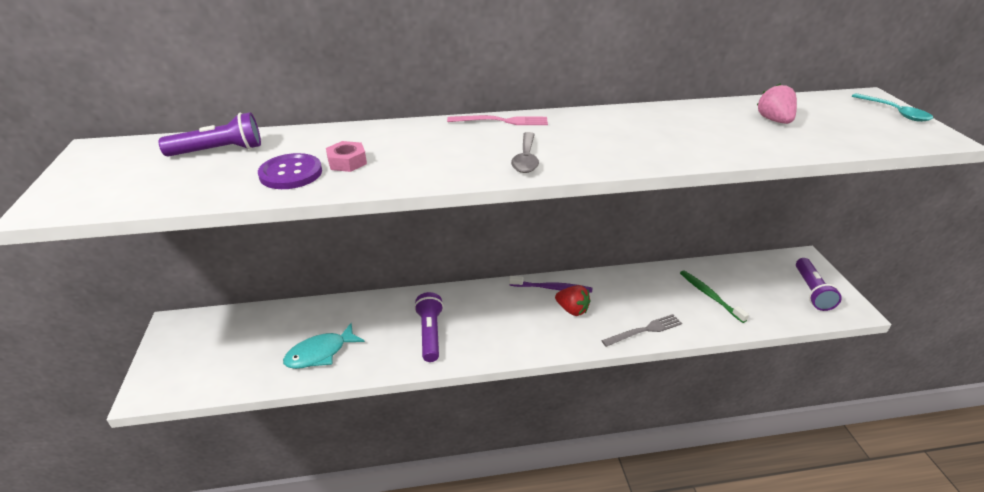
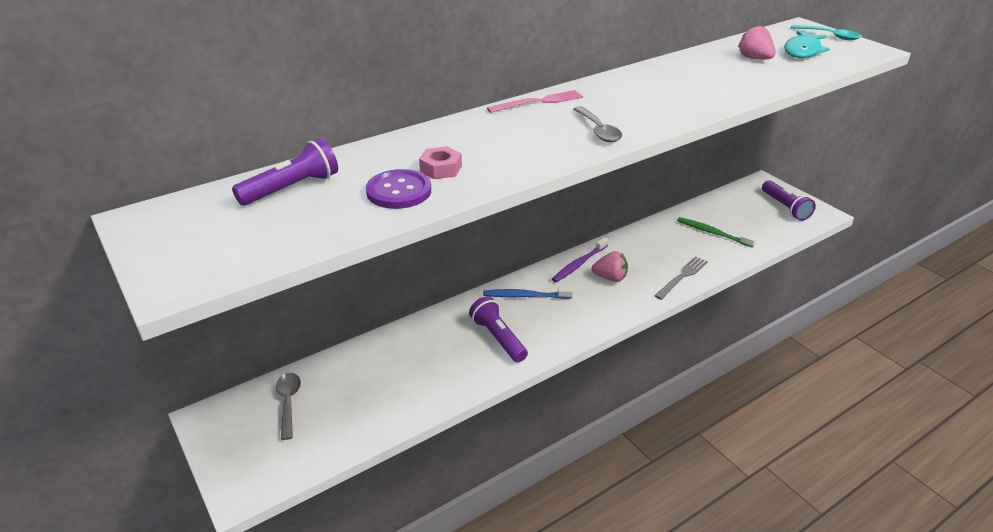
camera: 25 degrees left, 0 degrees up
turquoise fish [283,323,365,369] -> turquoise fish moved to [784,31,830,58]
purple toothbrush [509,276,592,293] -> purple toothbrush turned 150 degrees clockwise [552,237,608,282]
red strawberry [555,285,590,316] -> pink strawberry [592,251,628,282]
none -> grey spoon [276,373,301,440]
none -> blue toothbrush [483,287,573,299]

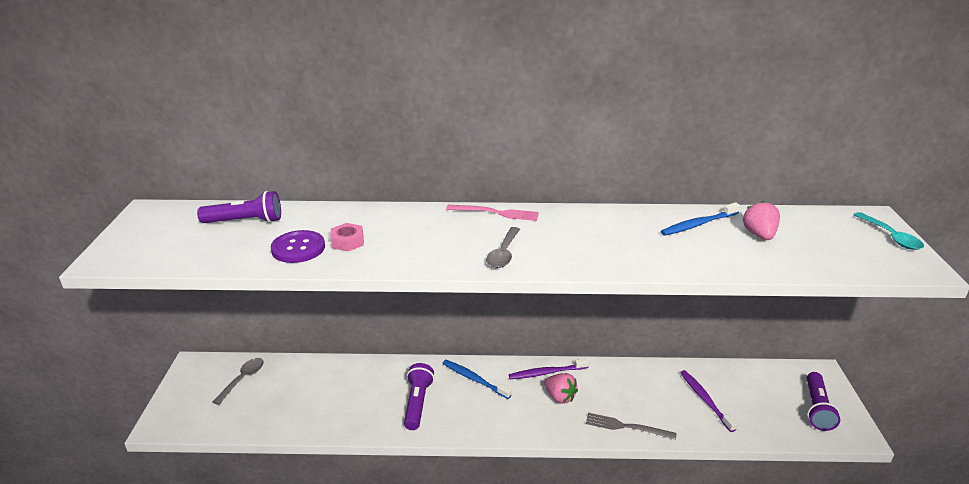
camera: 35 degrees right, 5 degrees down
grey fork [654,256,708,300] -> grey fork turned 150 degrees counterclockwise [586,413,677,440]
green toothbrush [677,217,756,248] -> purple toothbrush [680,370,737,432]
turquoise fish [784,31,830,58] -> none
none -> blue toothbrush [661,202,740,236]

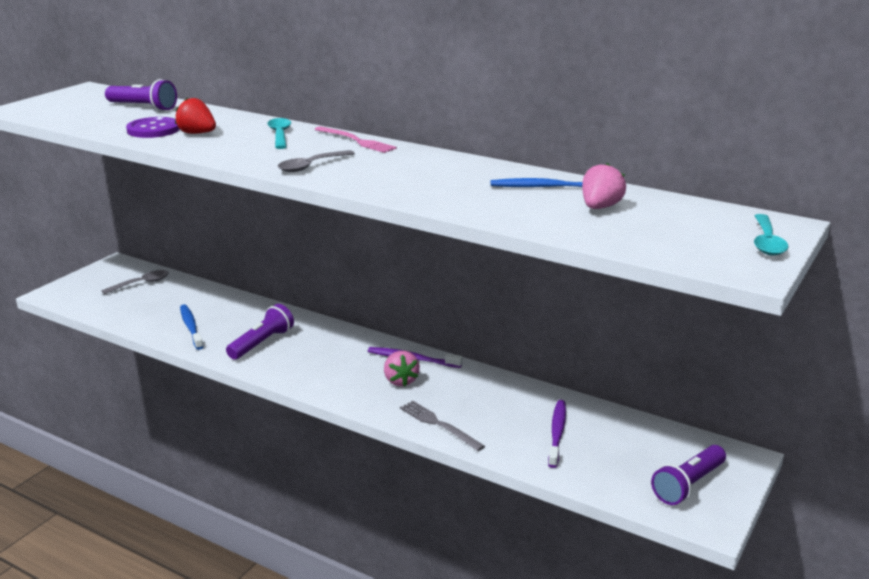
camera: 30 degrees right, 5 degrees down
pink nut [331,223,364,252] -> red strawberry [175,98,216,134]
blue toothbrush [443,360,512,399] -> blue toothbrush moved to [180,304,203,350]
none -> turquoise spoon [267,118,291,149]

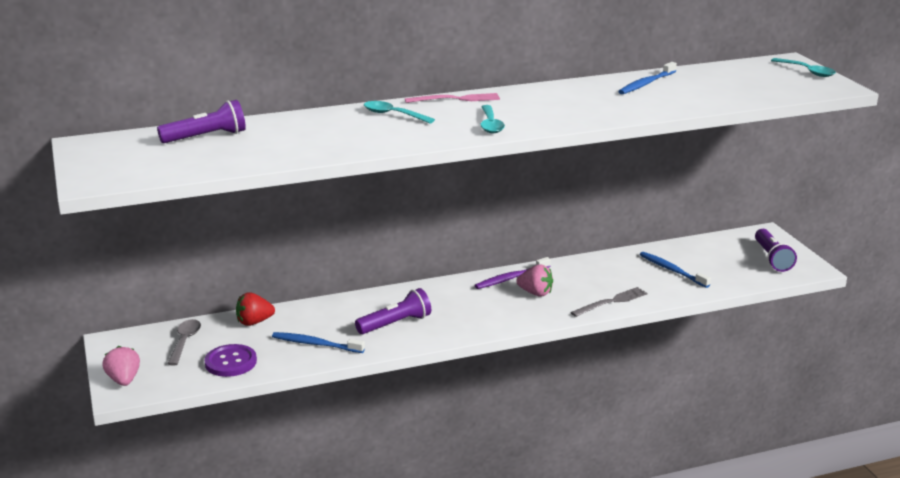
camera: 50 degrees left, 0 degrees up
purple button [126,117,180,138] -> purple button moved to [204,344,257,377]
red strawberry [175,98,216,134] -> red strawberry moved to [236,292,275,326]
purple flashlight [226,304,294,360] -> purple flashlight turned 75 degrees clockwise [355,288,431,334]
grey spoon [278,150,355,172] -> turquoise spoon [480,105,505,134]
grey fork [400,401,485,451] -> grey fork turned 150 degrees clockwise [571,287,647,317]
purple toothbrush [548,400,566,468] -> blue toothbrush [640,252,711,288]
pink strawberry [582,163,626,209] -> pink strawberry moved to [102,346,140,386]

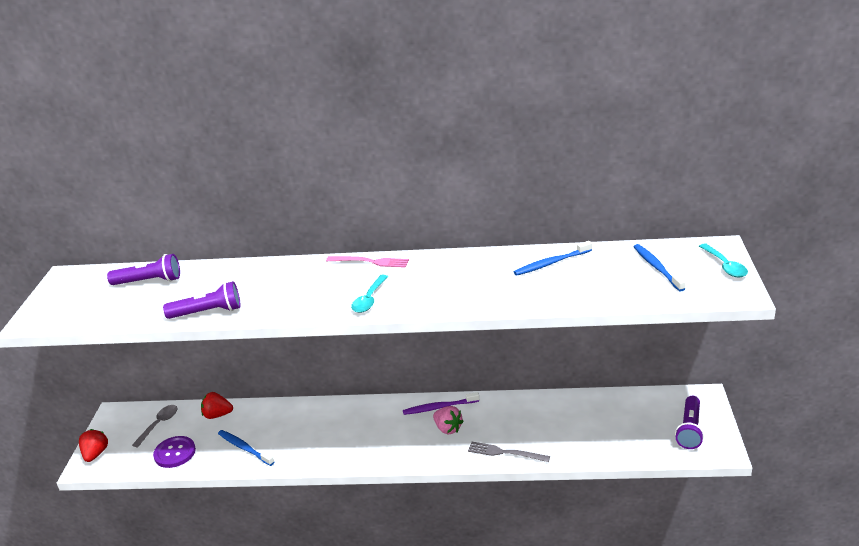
camera: 25 degrees right, 5 degrees up
pink strawberry [102,346,140,386] -> red strawberry [79,429,108,462]
purple flashlight [355,288,431,334] -> purple flashlight moved to [163,281,241,319]
turquoise spoon [364,101,435,123] -> none
grey fork [571,287,647,317] -> grey fork turned 150 degrees counterclockwise [468,442,550,462]
blue toothbrush [640,252,711,288] -> blue toothbrush moved to [633,244,686,291]

